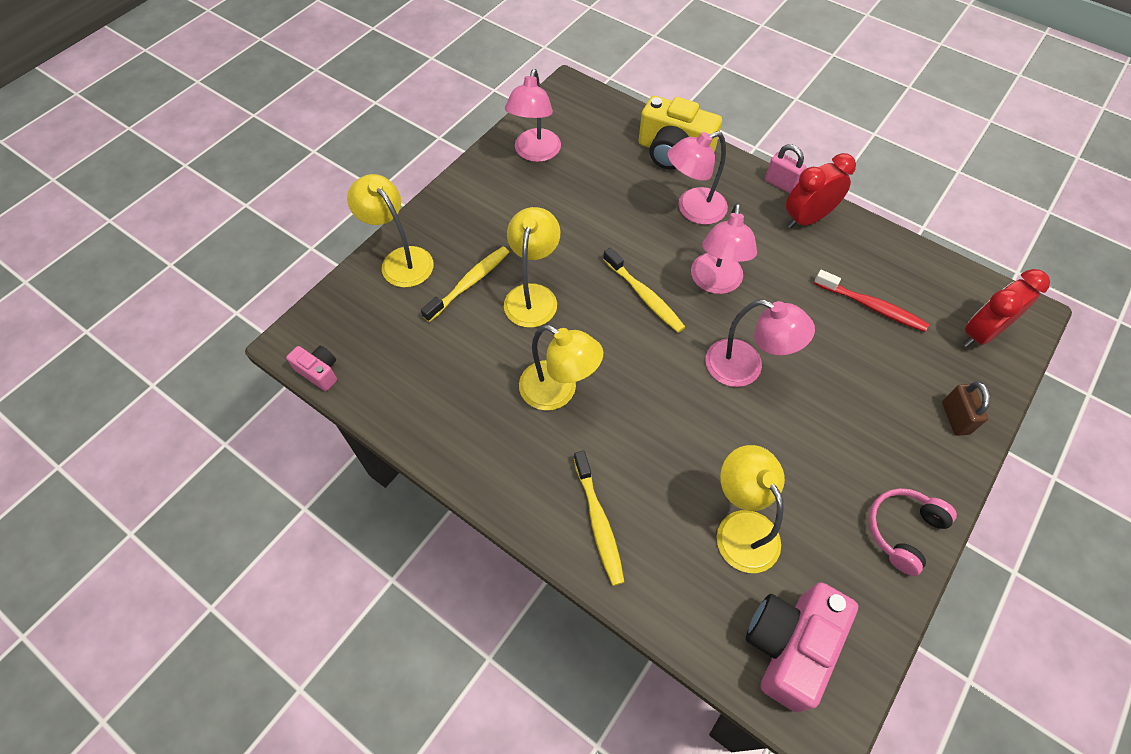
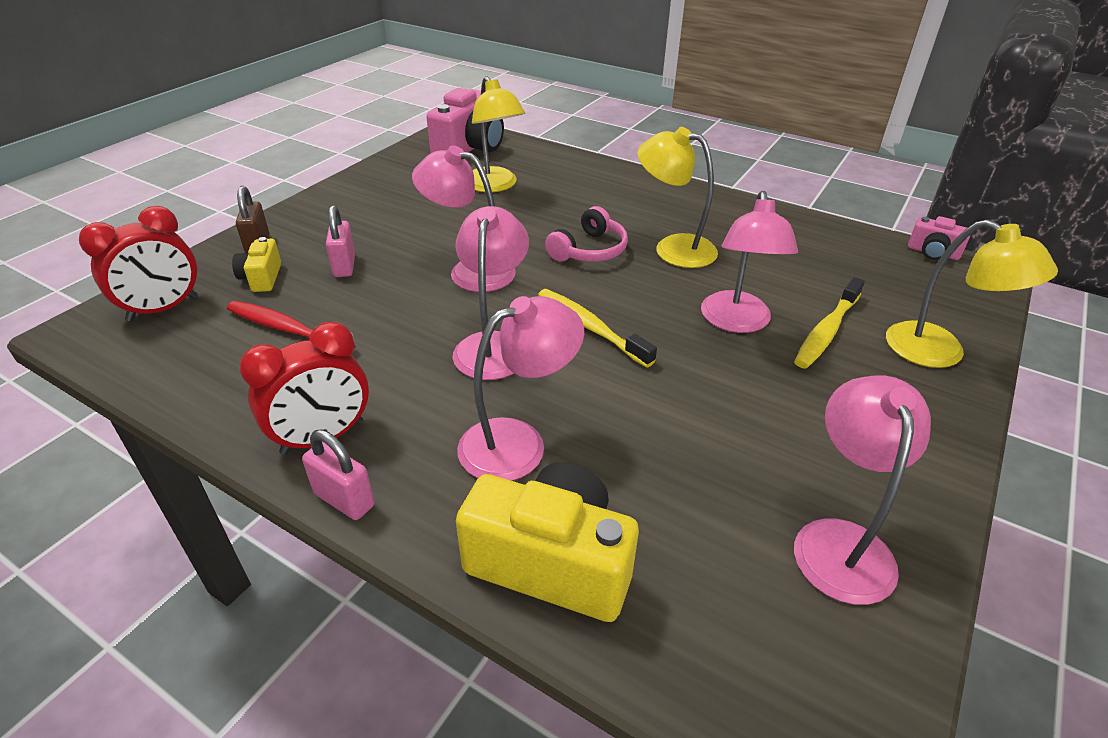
camera: 175 degrees right, 20 degrees down
yellow lamp [504,207,560,328] -> pink lamp [701,191,798,333]
yellow toothbrush [574,451,625,586] -> none
pink headphones [868,488,957,576] -> pink headphones moved to [545,206,628,262]
none -> yellow camera [232,237,281,292]
none -> pink padlock [326,205,355,277]

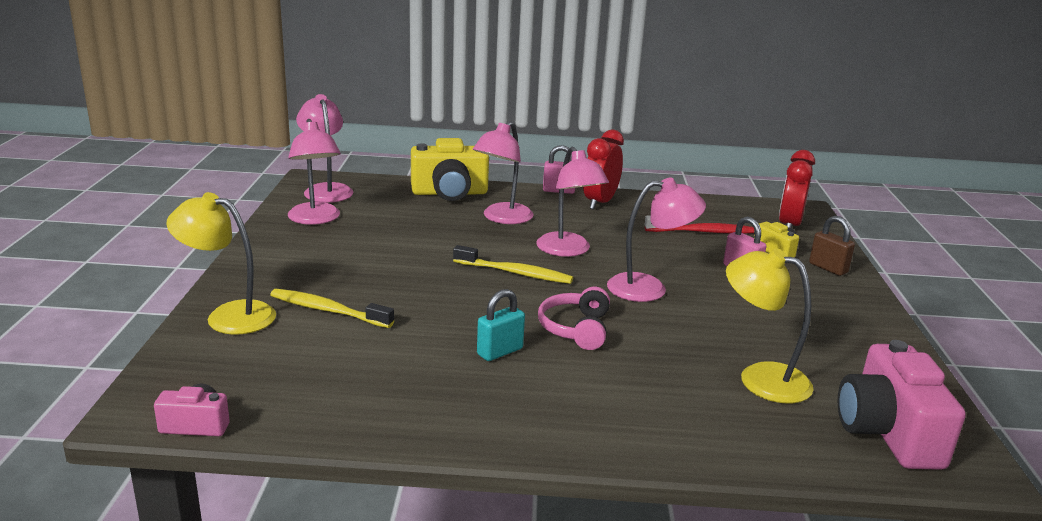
camera: 150 degrees right, 15 degrees down
yellow lamp [637,127,718,268] -> turquoise padlock [477,289,525,361]
pink lamp [701,191,798,333] -> pink lamp moved to [296,94,353,203]
yellow toothbrush [794,277,865,368] -> yellow toothbrush turned 75 degrees counterclockwise [270,289,394,328]

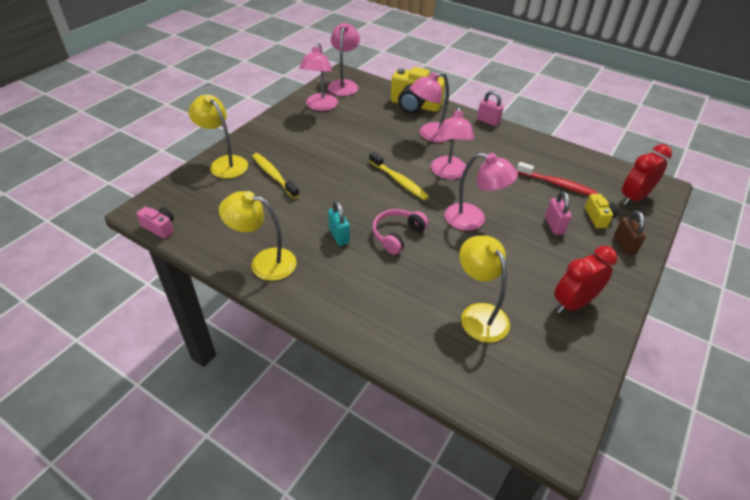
camera: 30 degrees right, 20 degrees up
turquoise padlock [477,289,525,361] -> turquoise padlock turned 75 degrees clockwise [328,201,350,246]
red clock [583,129,624,210] -> red clock moved to [554,246,617,314]
pink camera [838,340,966,470] -> none
none -> yellow lamp [219,191,297,281]

